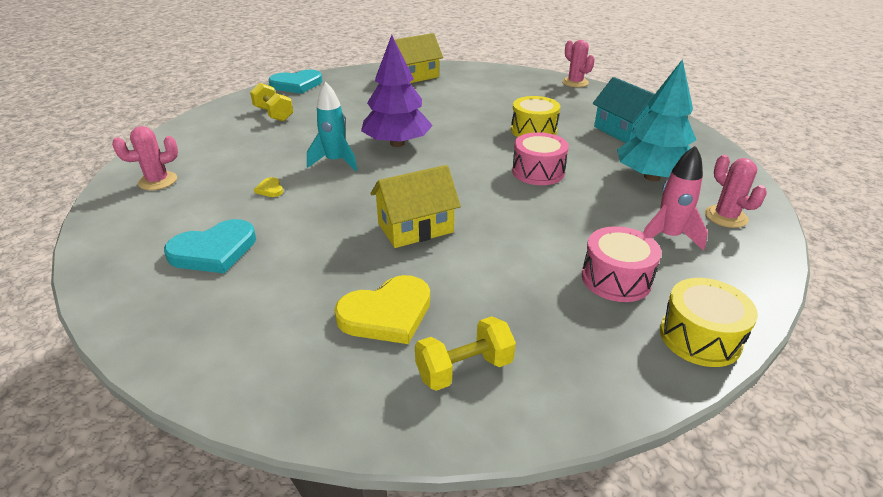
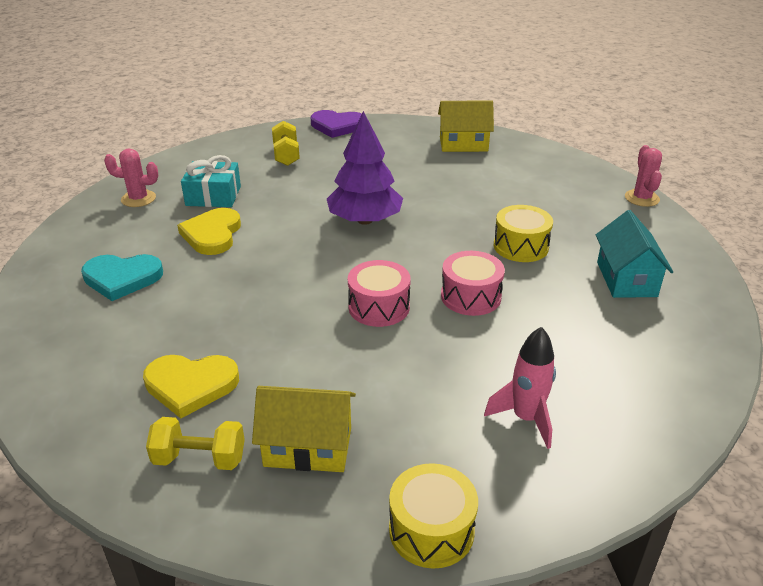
camera: 30 degrees right, 0 degrees up
yellow heart [254,177,283,197] -> yellow heart [177,208,241,255], size x2.28
turquoise heart [269,69,322,94] -> purple heart [311,110,362,138]
turquoise rocket [307,82,357,171] -> none
yellow house [370,165,461,248] -> yellow house moved to [252,386,356,472]
pink drum [582,226,661,302] -> pink drum moved to [348,260,411,327]
turquoise tree [617,59,696,181] -> none
pink cactus [705,155,767,228] -> none
none -> turquoise gift [181,155,241,207]

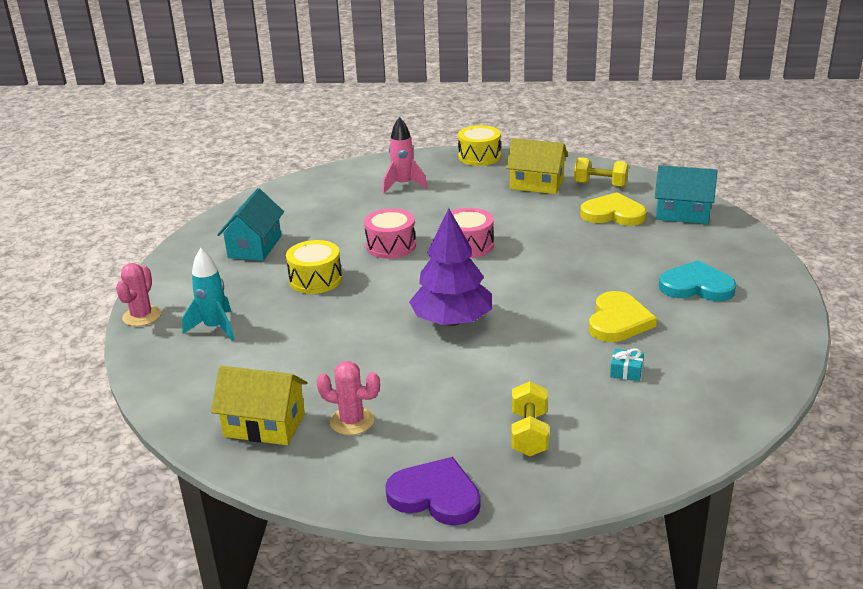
camera: 165 degrees left, 5 degrees down
pink cactus [104,149,158,207] -> pink cactus moved to [316,361,380,435]
turquoise gift [181,155,241,207] -> turquoise gift [610,348,644,381], size x0.50
none -> turquoise rocket [182,248,234,341]
none -> turquoise house [655,165,718,224]

